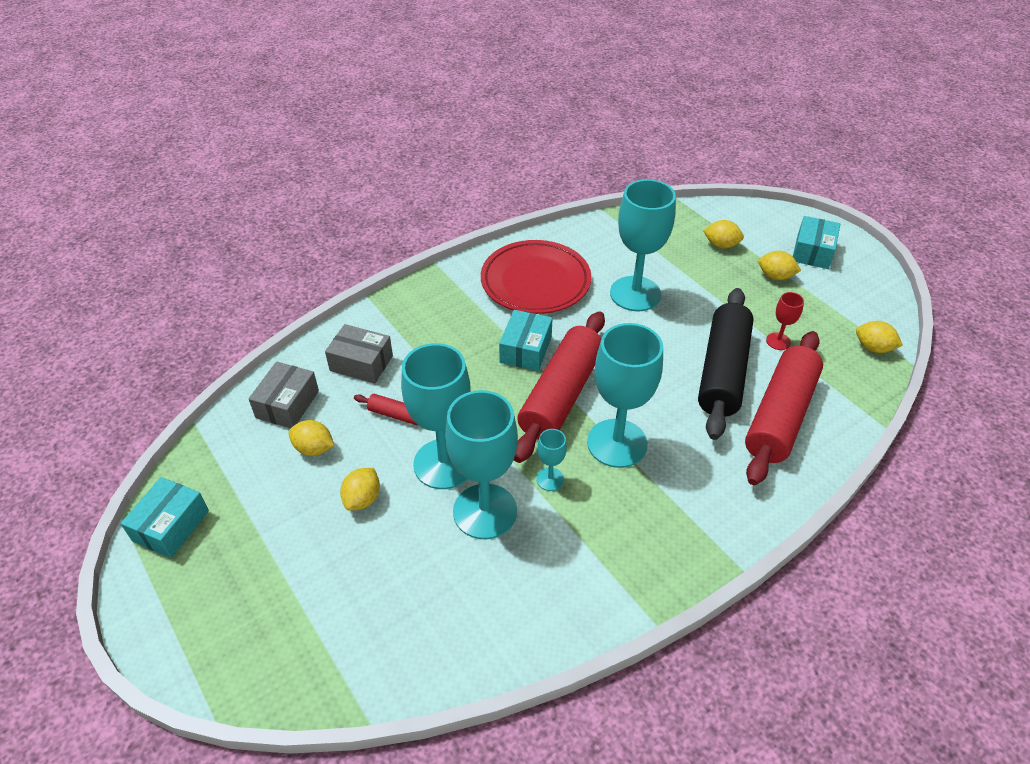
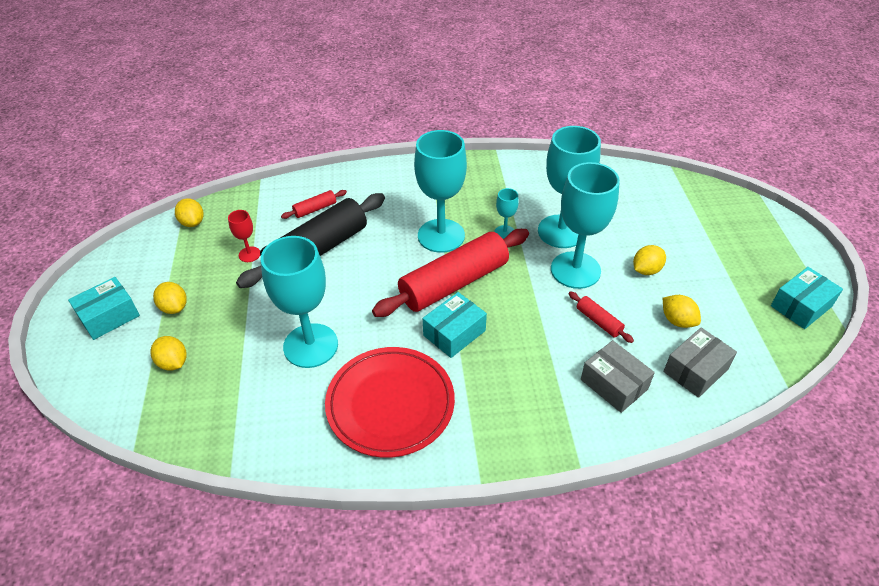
camera: 150 degrees left, 0 degrees up
red rolling pin [745,331,823,485] -> red rolling pin [281,190,347,219], size x0.42

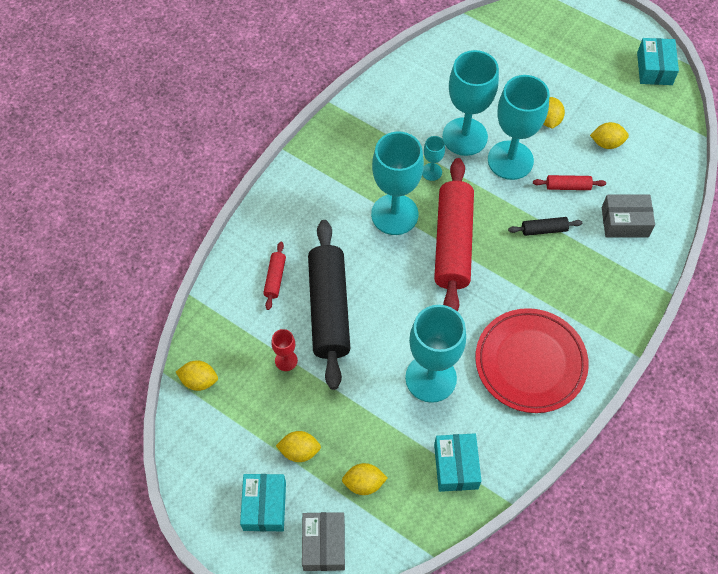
camera: 50 degrees left, 15 degrees up
turquoise box [423,292,487,358] -> turquoise box moved to [434,433,481,492]
grey box [663,327,737,398] -> grey box moved to [302,512,345,571]
none -> black rolling pin [508,217,582,236]

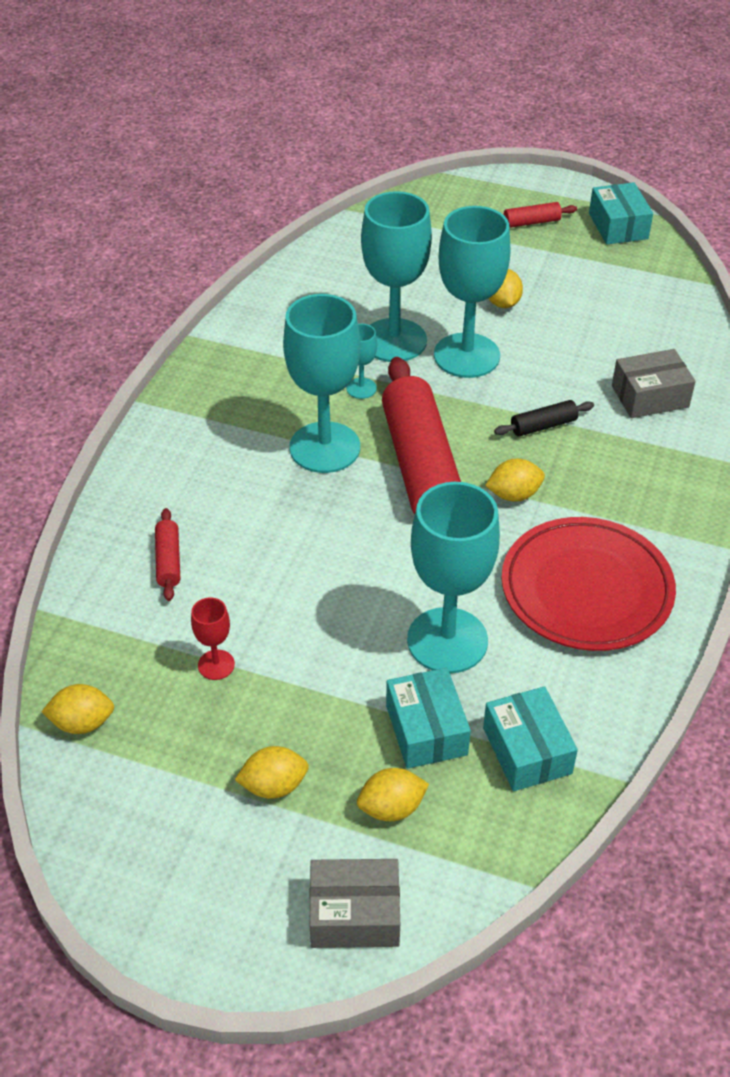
camera: 15 degrees left, 15 degrees down
turquoise box [240,474,286,531] -> turquoise box moved to [386,668,471,769]
grey box [302,512,345,571] -> grey box turned 75 degrees counterclockwise [309,859,400,948]
black rolling pin [308,220,350,390] -> none
red rolling pin [533,175,606,190] -> red rolling pin moved to [503,202,577,228]
yellow lemon [590,122,629,149] -> yellow lemon moved to [485,459,545,502]

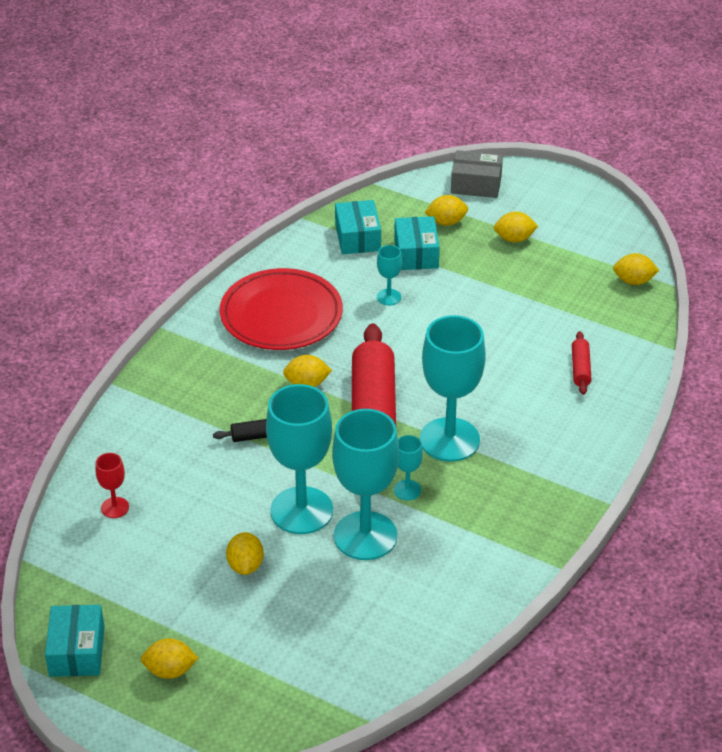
camera: 170 degrees left, 5 degrees down
red goblet [191,597,235,680] -> red goblet moved to [95,453,129,518]
turquoise goblet [407,482,500,673] -> turquoise goblet [377,245,402,305], size x0.45
red rolling pin [503,202,577,228] -> yellow lemon [141,638,198,679]
grey box [612,349,696,418] -> none

